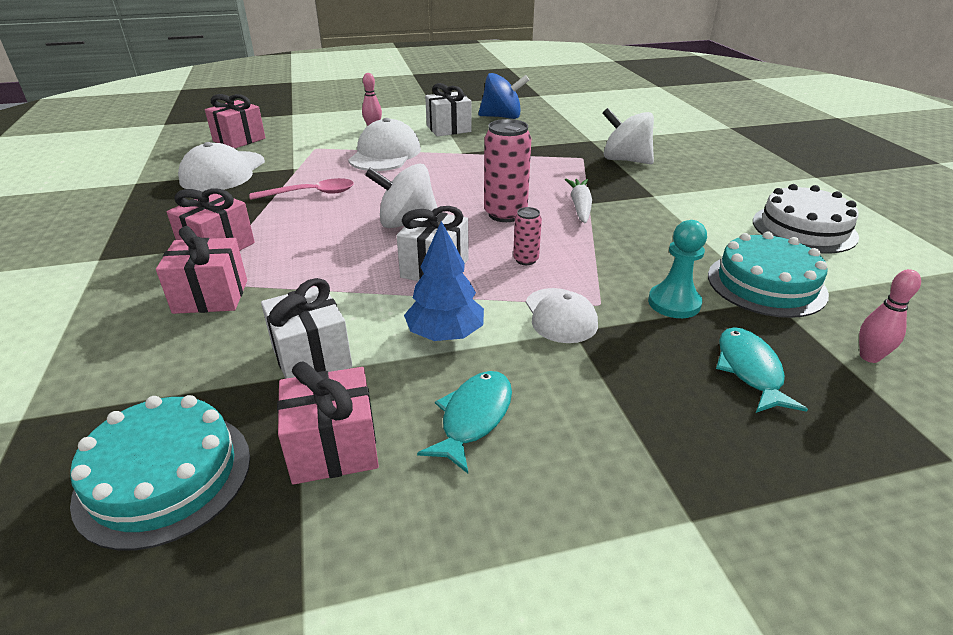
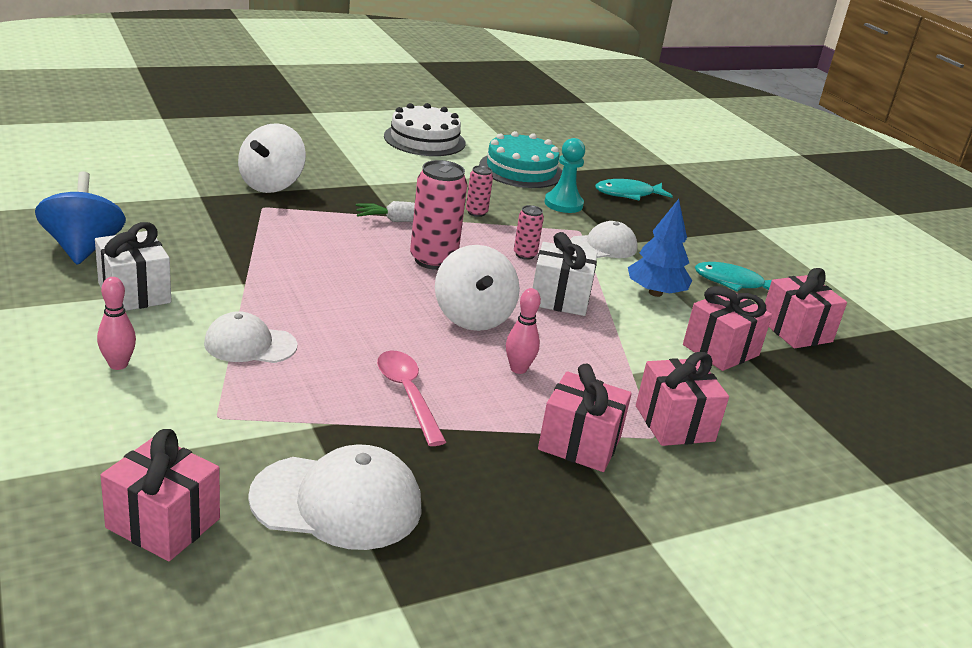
camera: 105 degrees left, 5 degrees down
turquoise cake [70,395,250,550] -> none
white gift [261,278,352,379] -> pink gift [683,286,772,371]
white cap [348,118,421,171] -> white cap [204,311,297,363], size x0.64
pink bowling pin [859,269,921,363] -> pink bowling pin moved to [506,288,541,374]
none -> pink can [466,166,493,217]

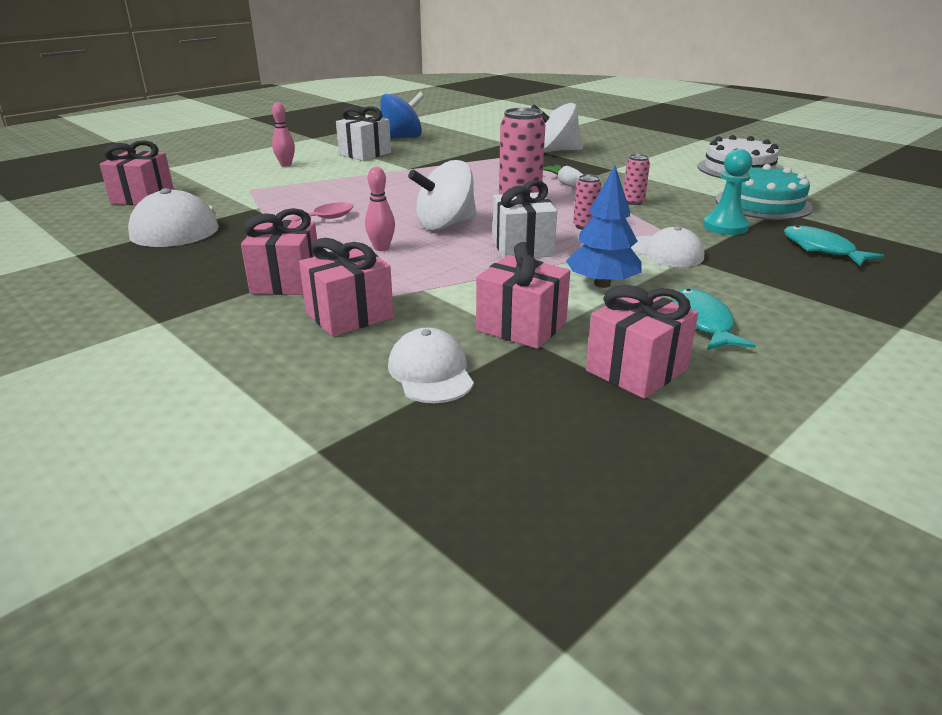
camera: 75 degrees right, 0 degrees up
white cap [204,311,297,363] -> white cap moved to [388,328,474,403]

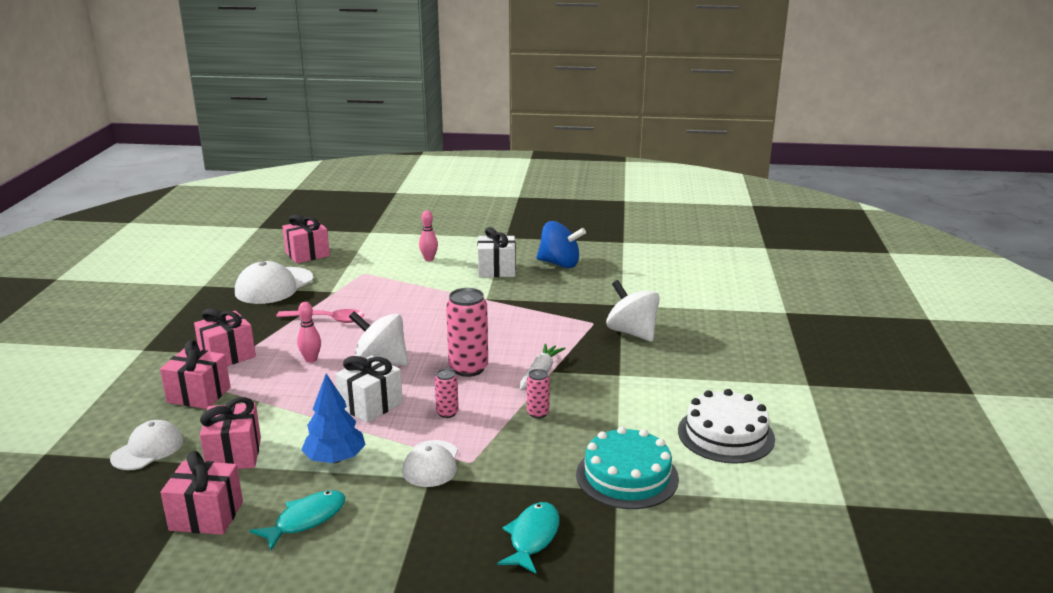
camera: 50 degrees right, 5 degrees down
turquoise pawn [703,149,752,235] -> none

